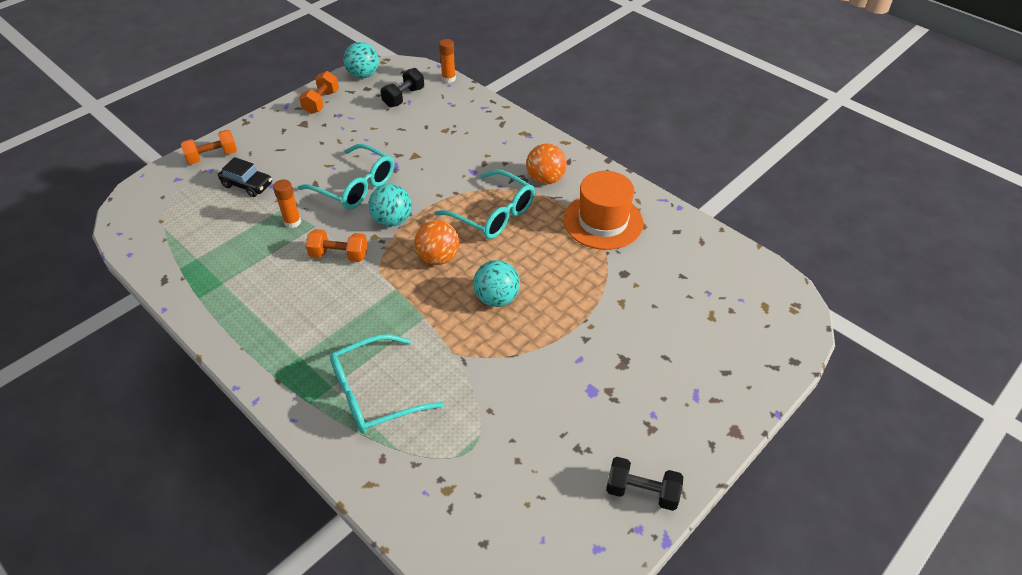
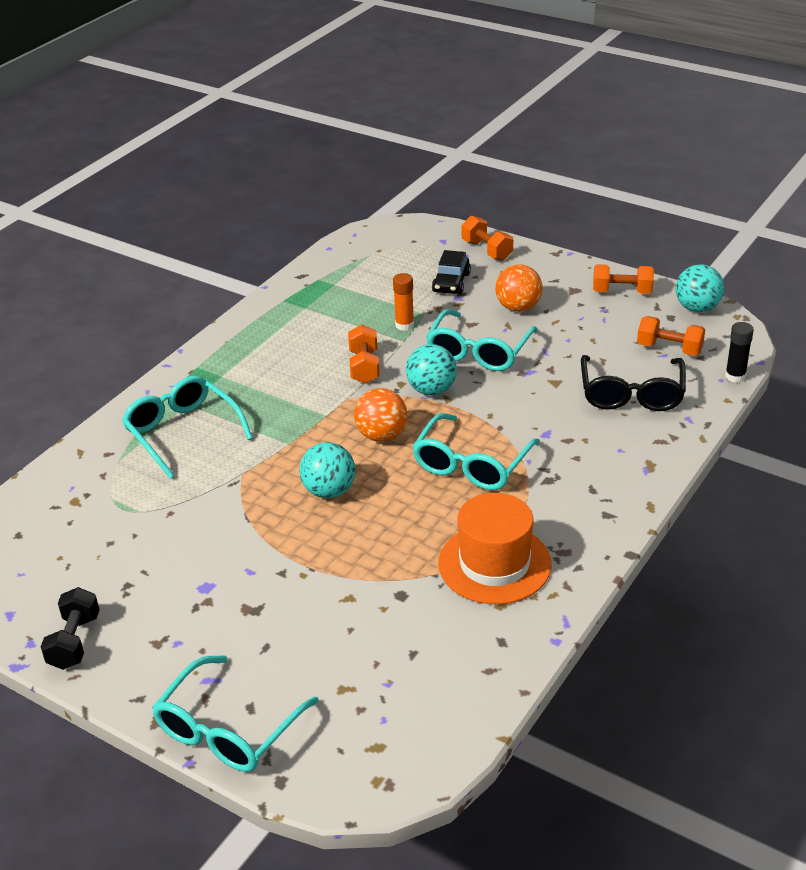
camera: 80 degrees right, 10 degrees down
black dumbbell [381,68,424,107] -> orange dumbbell [637,316,705,356]
orange glue stick [439,39,456,83] -> black glue stick [725,322,754,383]
orange ball [526,143,567,184] -> orange ball moved to [495,264,543,312]
none -> turquoise glasses [152,655,319,772]
none -> black glasses [581,355,686,411]

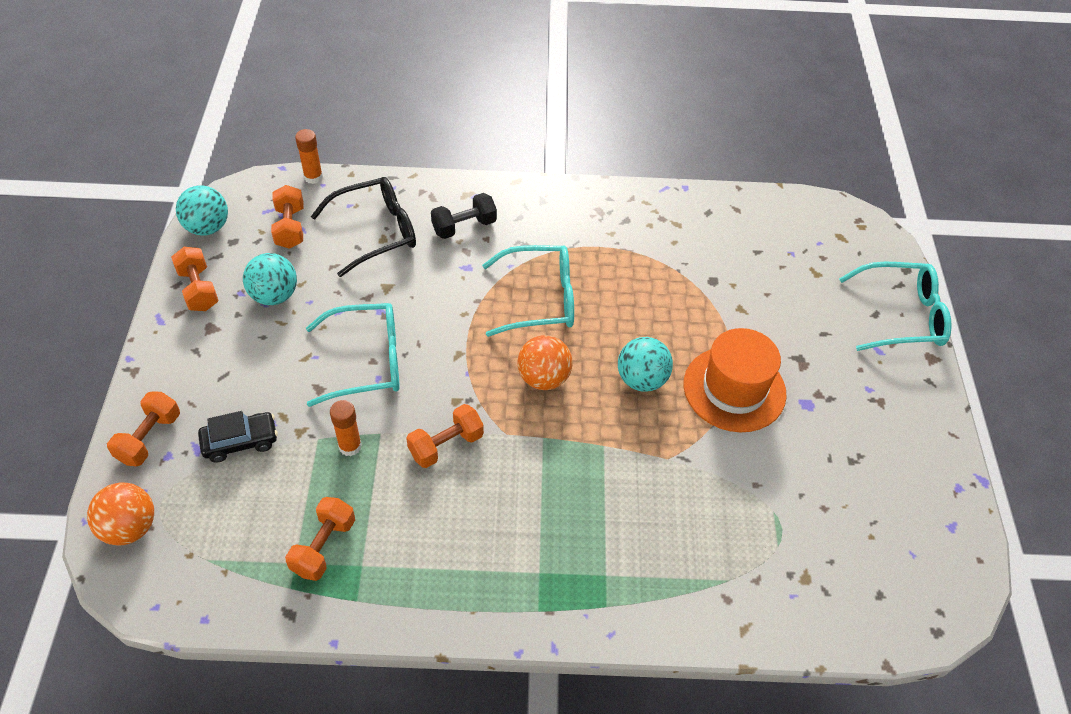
camera: 125 degrees left, 15 degrees up
black dumbbell [41,587,99,670] -> black dumbbell moved to [431,193,497,239]
turquoise glasses [122,376,253,479] -> none
turquoise ball [406,344,457,395] -> turquoise ball moved to [243,253,297,305]
orange hat [438,493,552,604] -> orange hat moved to [684,328,787,432]
orange ball [495,264,543,312] -> orange ball moved to [87,483,154,546]
black glue stick [725,322,754,383] -> orange glue stick [295,129,323,184]
none -> orange dumbbell [285,497,355,581]

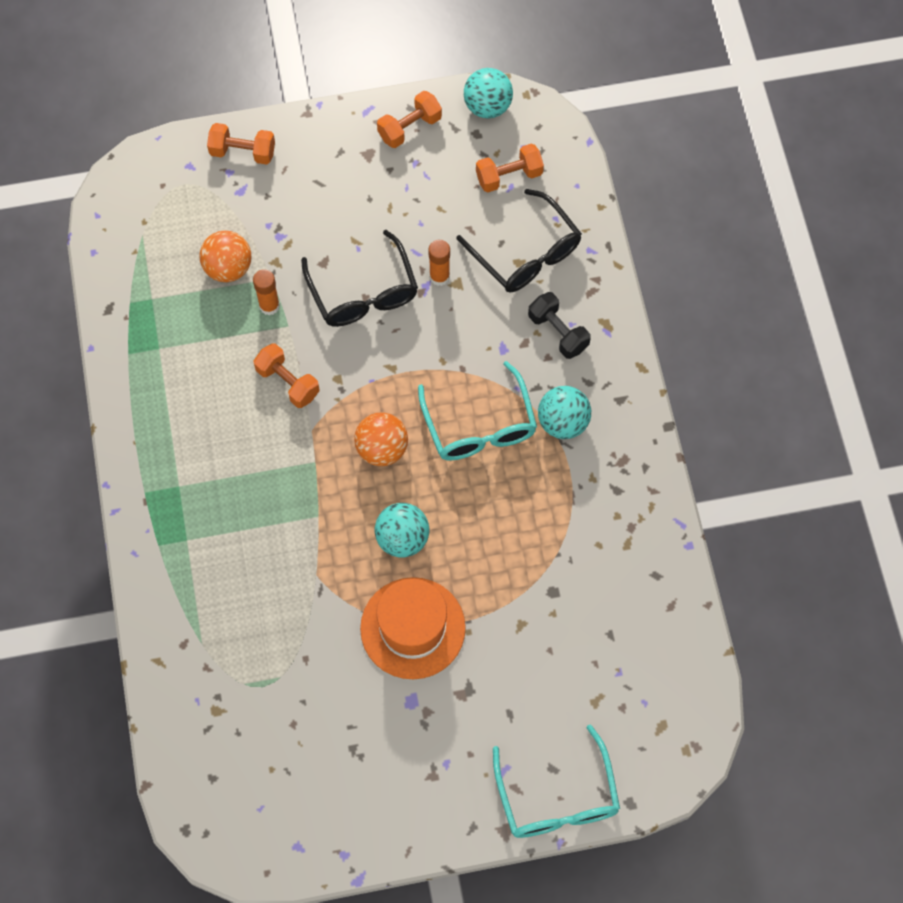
camera: 80 degrees right, 15 degrees up
orange ball [87,483,154,546] -> orange ball moved to [199,230,252,282]
black car [198,411,278,463] -> none
turquoise ball [243,253,297,305] -> turquoise ball moved to [538,386,591,439]
orange dumbbell [285,497,355,581] -> none
orange glue stick [295,129,323,184] -> orange glue stick moved to [428,240,450,286]
turquoise glasses [306,303,400,407] -> black glasses [301,230,418,327]

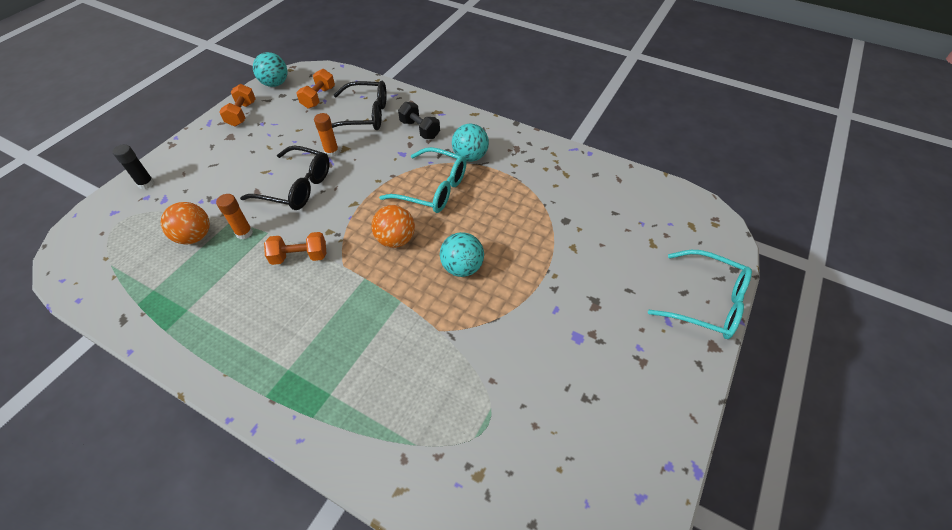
camera: 50 degrees left, 15 degrees down
orange dumbbell [207,123,275,165] -> black glue stick [113,144,154,189]
orange hat [360,577,466,679] -> none
black dumbbell [528,292,591,359] -> black dumbbell turned 45 degrees clockwise [398,102,440,139]

